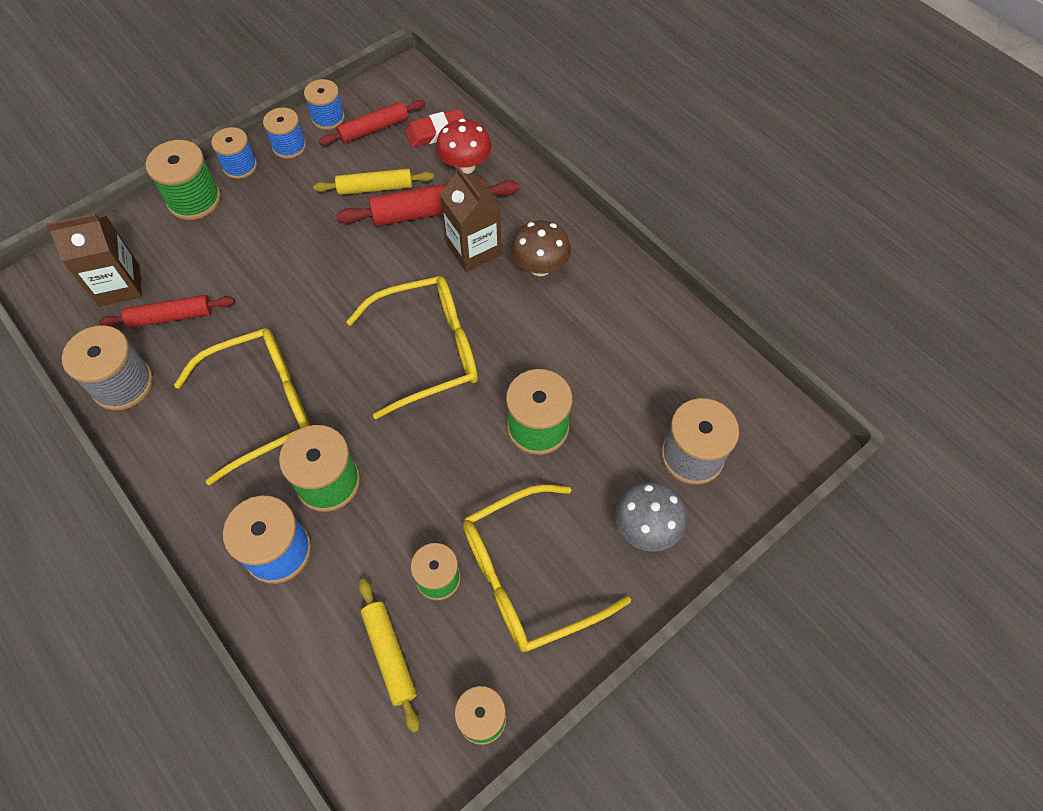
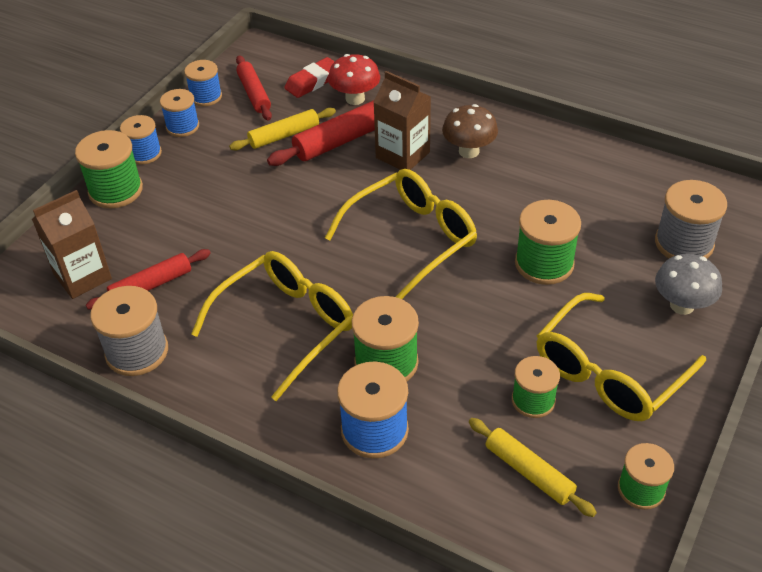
camera: 20 degrees left, 15 degrees down
red rolling pin [319,100,425,146] -> red rolling pin turned 60 degrees counterclockwise [236,55,272,121]

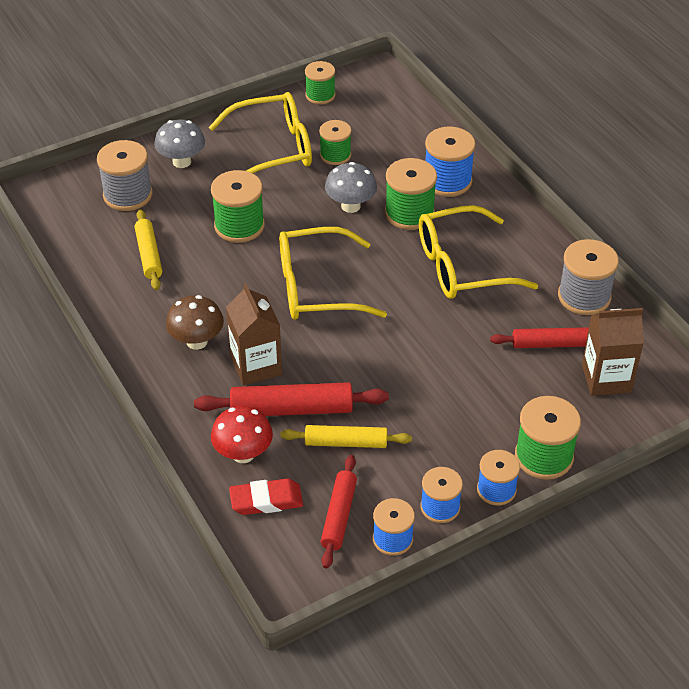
camera: 150 degrees left, 0 degrees up
yellow rolling pin [469,418,597,517] -> yellow rolling pin moved to [135,209,162,290]
none -> grey mushroom [325,162,377,213]

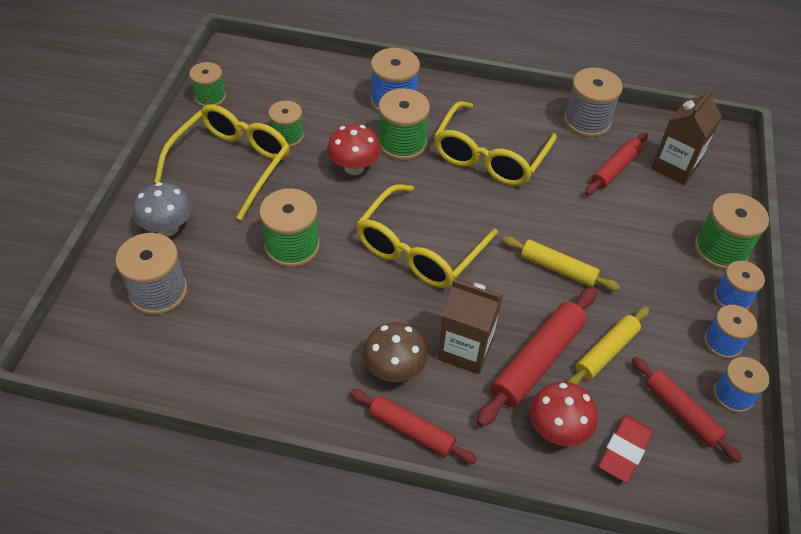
camera: 50 degrees left, 5 degrees up
yellow rolling pin [135,209,162,290] -> yellow rolling pin moved to [502,236,620,291]
grey mushroom [325,162,377,213] -> red mushroom [327,124,381,175]
none -> red rolling pin [350,389,477,464]

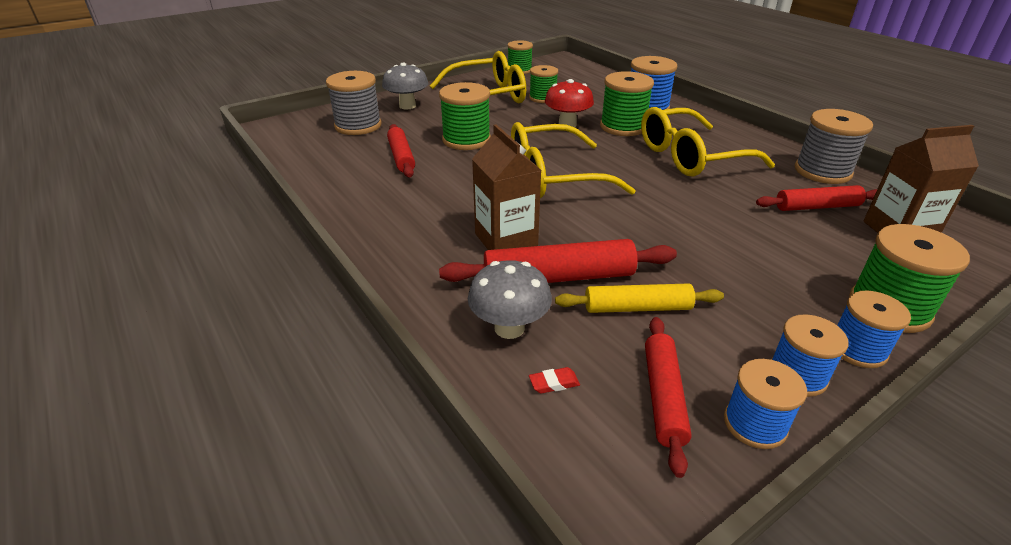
camera: 45 degrees right, 15 degrees down
red rolling pin [350,389,477,464] -> red rolling pin moved to [387,124,415,177]
brown mushroom [363,322,428,382] -> none
yellow rolling pin [502,236,620,291] -> none
red mushroom [530,382,598,446] -> grey mushroom [468,260,552,339]
red eraser [598,415,653,483] -> red eraser [529,367,580,394], size x0.48

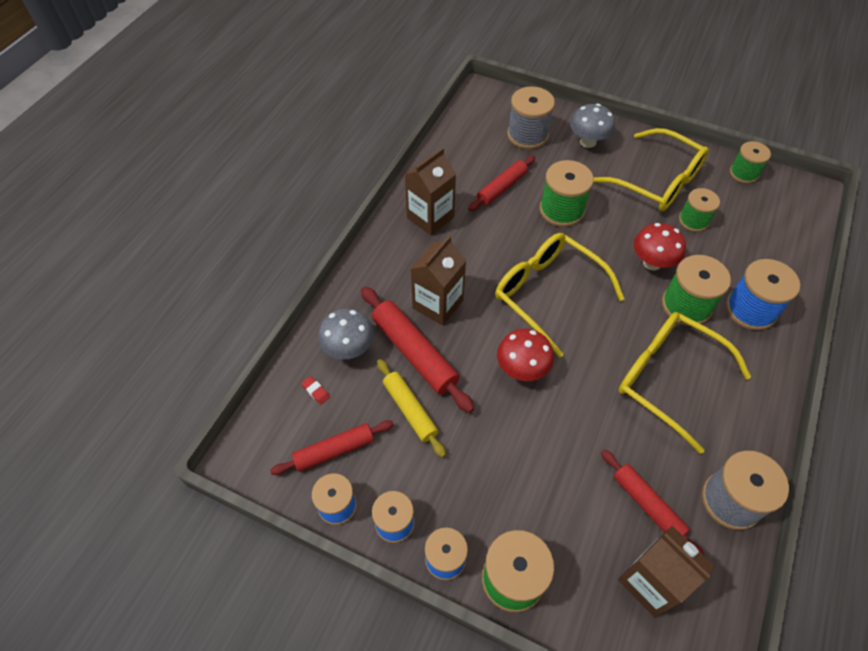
camera: 60 degrees right, 20 degrees up
none -> brown carton [405,148,456,235]
none -> red mushroom [497,329,554,381]

